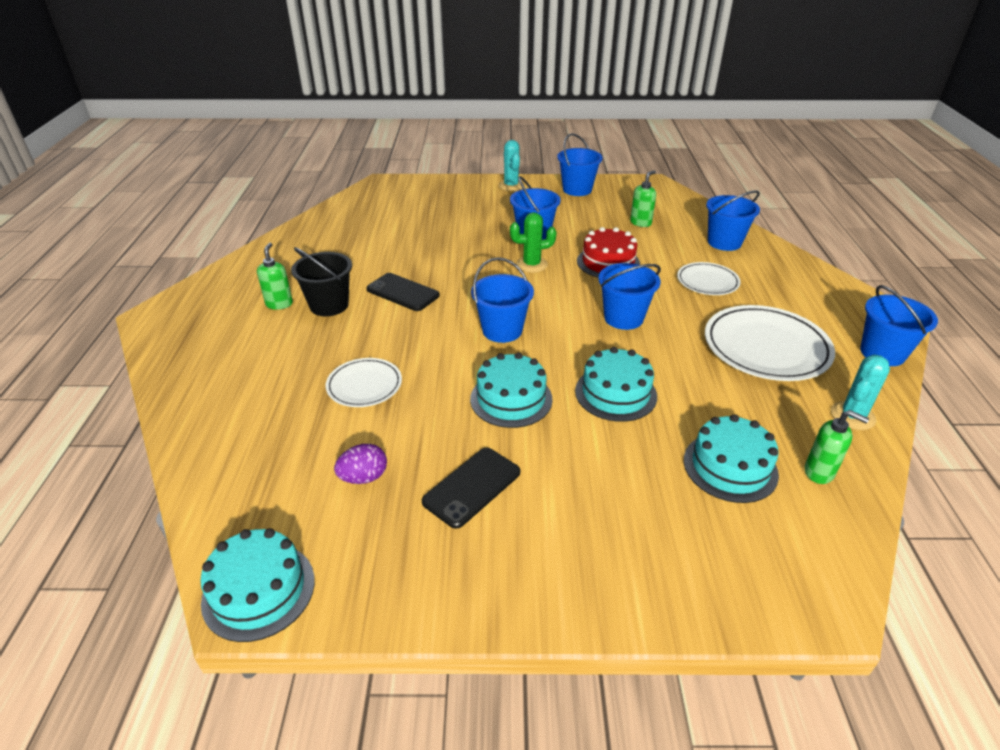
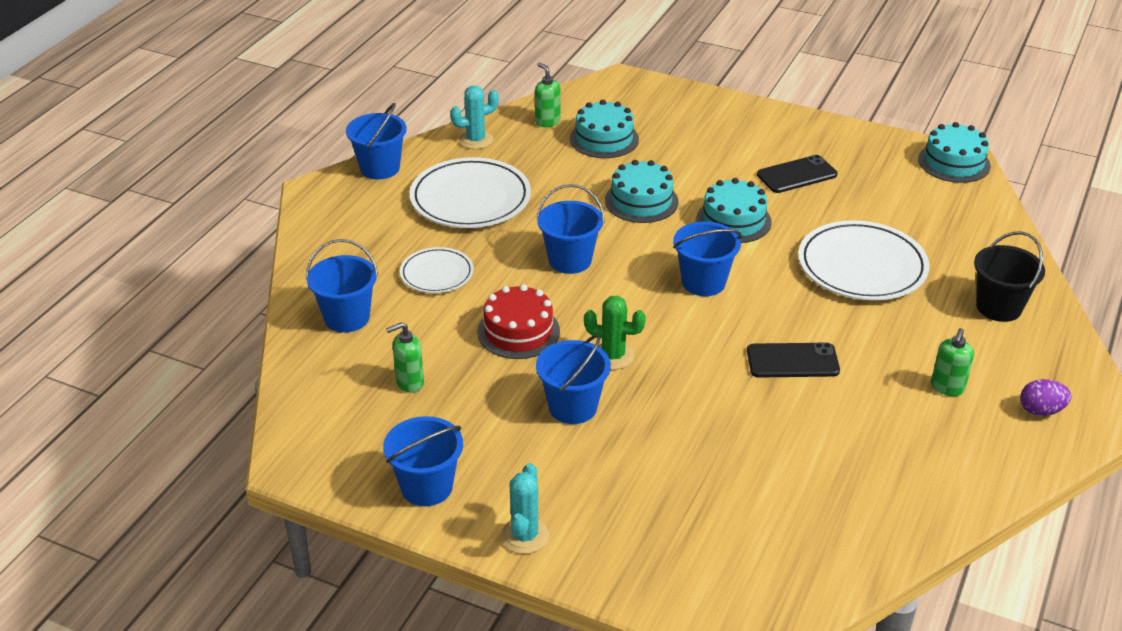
camera: 155 degrees left, 0 degrees up
black bucket [291,247,352,316] -> black bucket moved to [974,231,1045,322]
white plate [326,358,402,407] -> white plate [798,220,929,300], size x1.76
purple egg [334,444,387,484] -> purple egg moved to [1020,379,1071,416]
black phone [366,273,440,311] -> black phone turned 60 degrees counterclockwise [747,342,840,378]

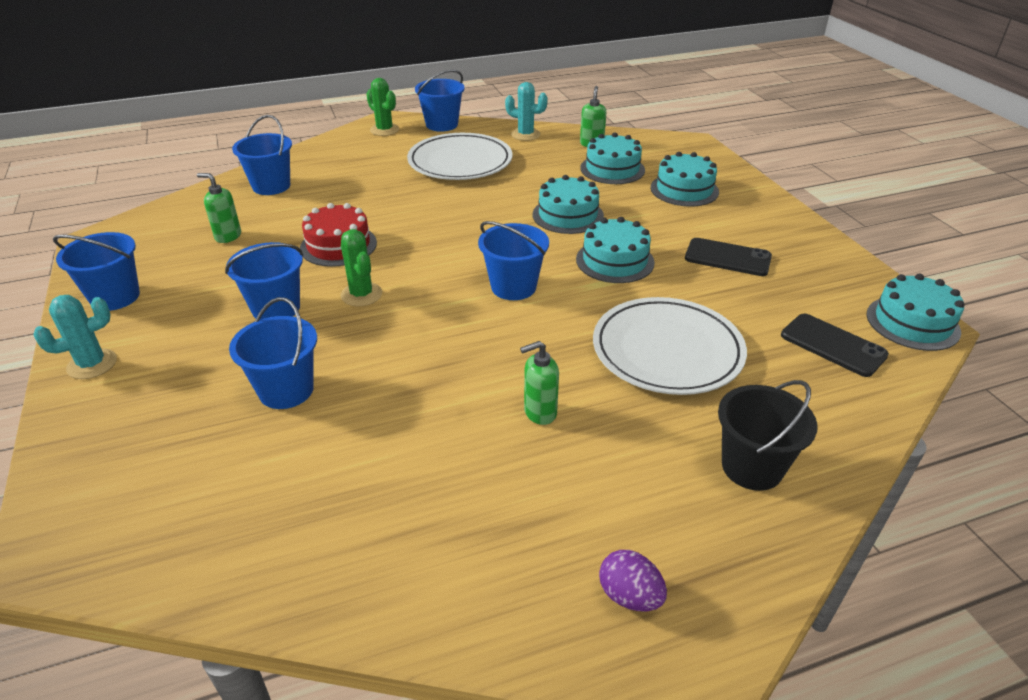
camera: 45 degrees right, 0 degrees up
white plate [400,247,474,293] -> none
blue bucket [536,184,605,274] -> blue bucket moved to [229,297,317,409]
black phone [747,342,840,378] -> black phone moved to [781,314,889,377]
green soap dispenser [931,328,974,396] -> green soap dispenser moved to [520,341,559,425]
none -> green cactus [366,78,399,136]
none -> turquoise cake [651,152,719,207]

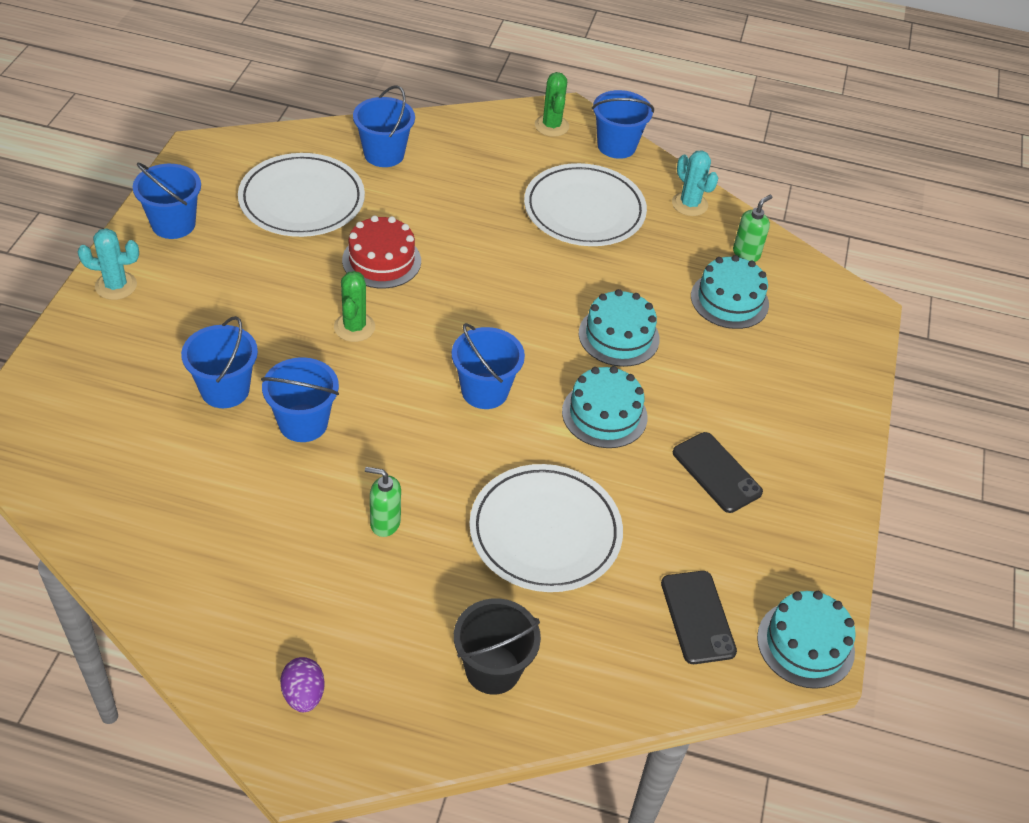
camera: 30 degrees right, 10 degrees up
green soap dispenser [197,173,241,243] -> white plate [238,153,365,237]
blue bucket [225,242,303,320] -> blue bucket moved to [261,357,339,442]
turquoise cake [651,152,719,207] -> none

